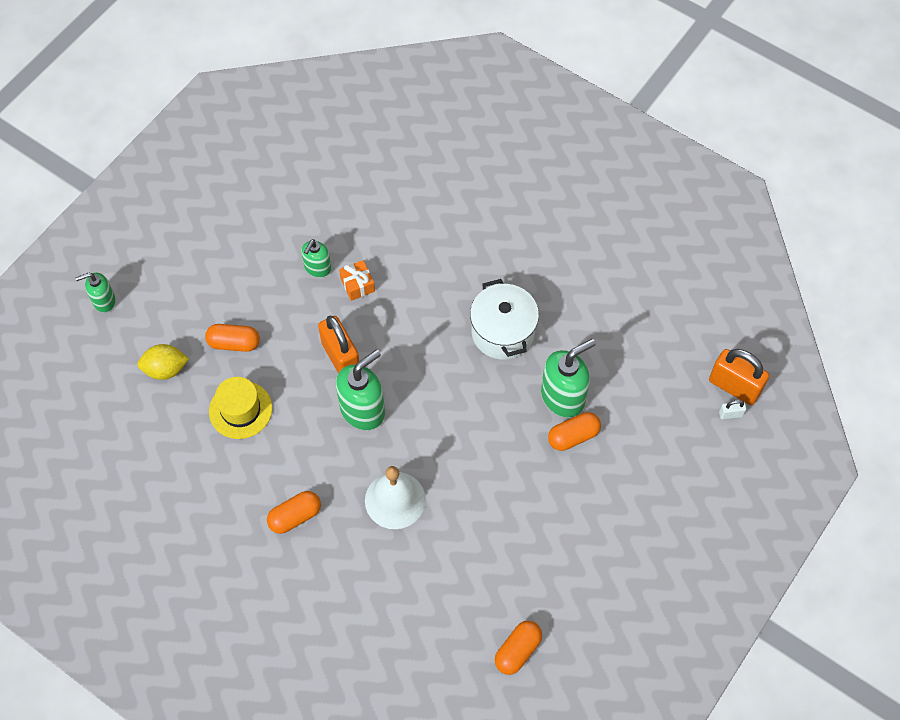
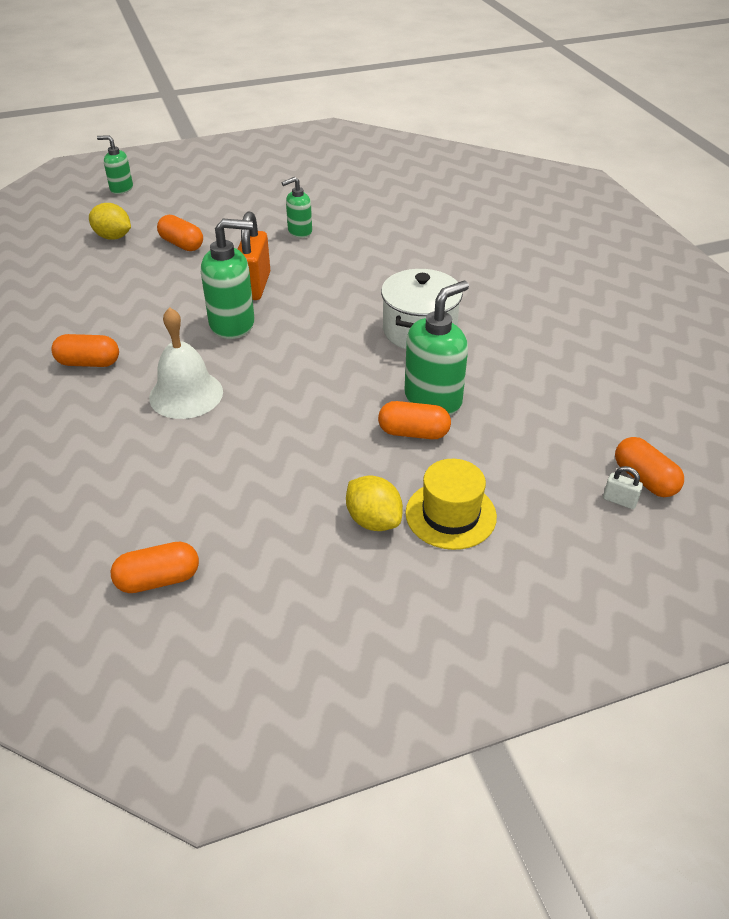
camera: 35 degrees right, 20 degrees down
yellow hat [209,377,272,439] -> yellow hat moved to [405,459,497,550]
orange gift [339,260,375,301] -> none
green soap dispenser [541,339,596,418] -> green soap dispenser turned 45 degrees counterclockwise [404,281,469,415]
orange padlock [709,349,769,405] -> orange capsule [615,437,684,497]
none -> yellow lemon [346,475,403,531]

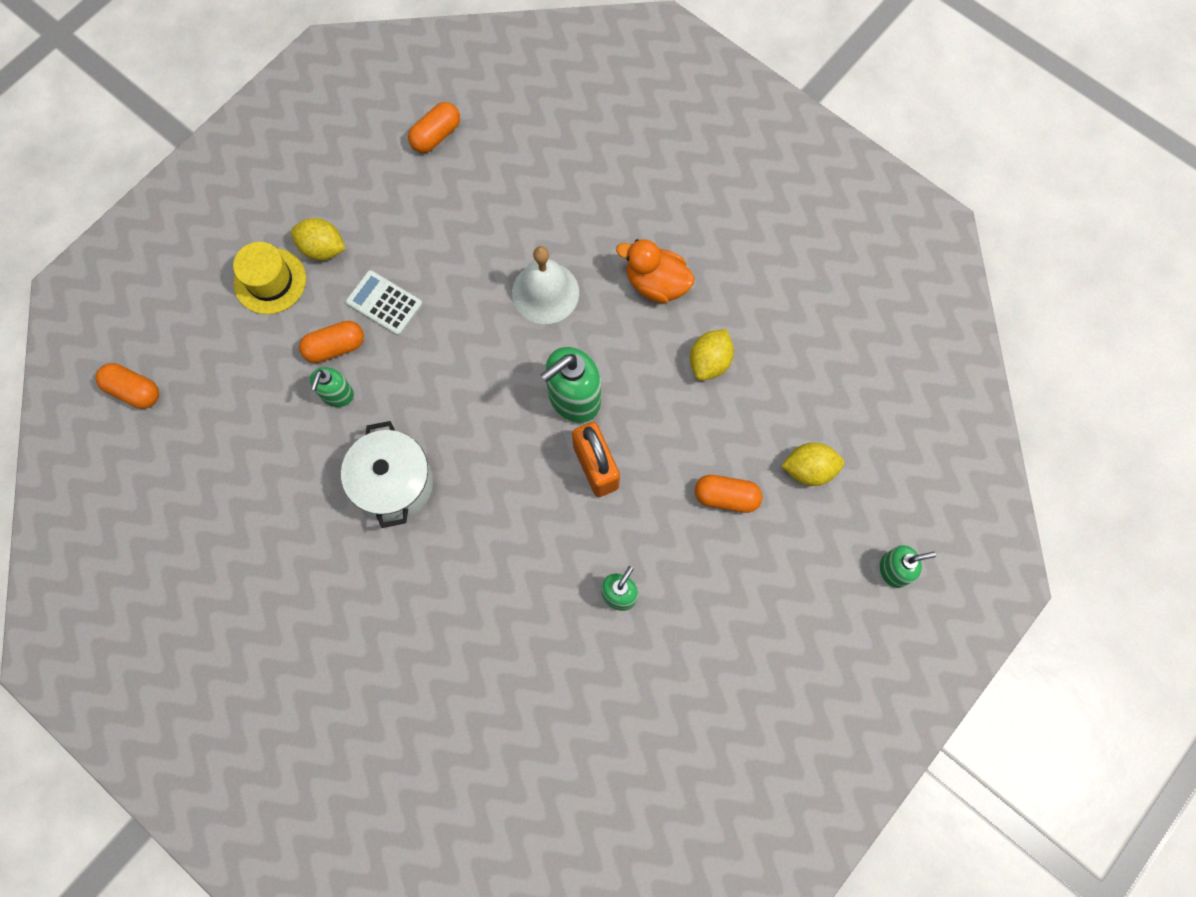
camera: 150 degrees right, 30 degrees up
orange capsule [51,334,119,367] -> orange duck [616,239,695,304]
green soap dispenser [404,281,469,415] -> green soap dispenser [309,367,354,407], size x0.59
white padlock [603,466,643,509] -> none
none -> white calculator [346,270,423,336]
none -> yellow lemon [690,329,734,380]

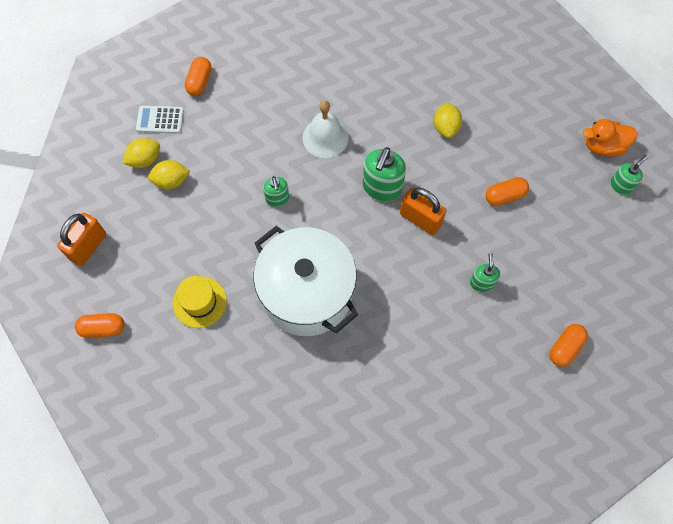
camera: 30 degrees left, 5 degrees down
yellow hat [233,242,306,314] -> yellow hat moved to [173,276,227,328]
orange capsule [299,321,364,363] -> orange capsule moved to [550,324,588,367]
green soap dispenser [309,367,354,407] -> green soap dispenser moved to [263,176,289,207]
white pot [341,421,433,528] -> white pot [254,226,358,336], size x1.64
white calculator [346,270,423,336] -> white calculator moved to [136,106,184,134]
orange duck [616,239,695,304] -> orange duck moved to [583,119,638,157]
yellow lemon [781,443,844,486] -> yellow lemon moved to [122,138,160,168]
none -> orange padlock [57,213,106,266]

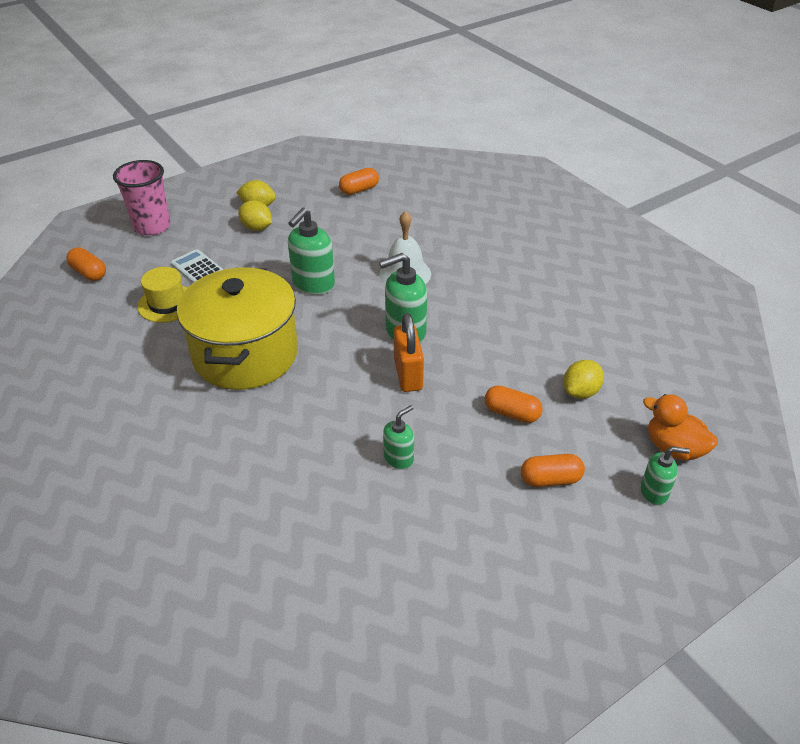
camera: 45 degrees right, 25 degrees down
orange padlock [57,213,106,266] -> pink cup [113,160,171,236]
white calculator [136,106,184,134] -> white calculator moved to [171,249,224,283]
white pot [254,226,358,336] -> yellow pot [177,267,298,390]
green soap dispenser [263,176,289,207] -> green soap dispenser [288,208,335,295], size x1.70
yellow lemon [434,102,462,138] -> yellow lemon moved to [563,360,604,399]
orange capsule [550,324,588,367] -> orange capsule moved to [521,454,585,487]

